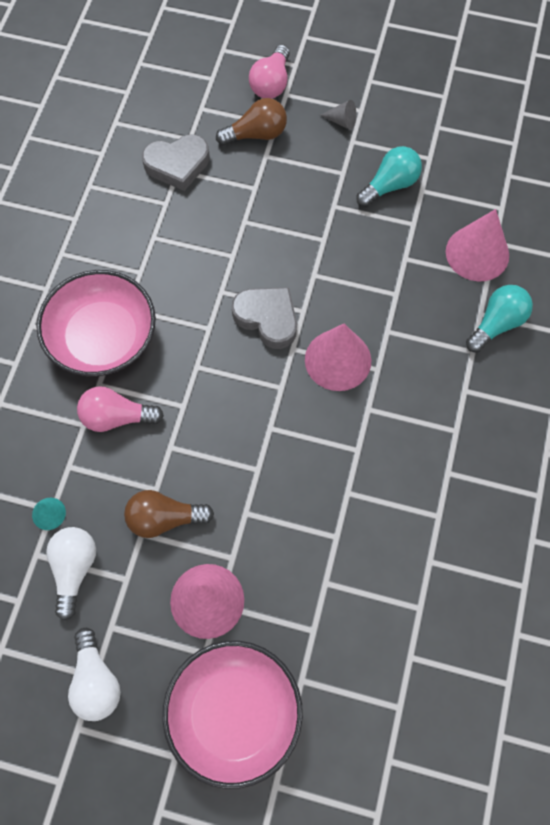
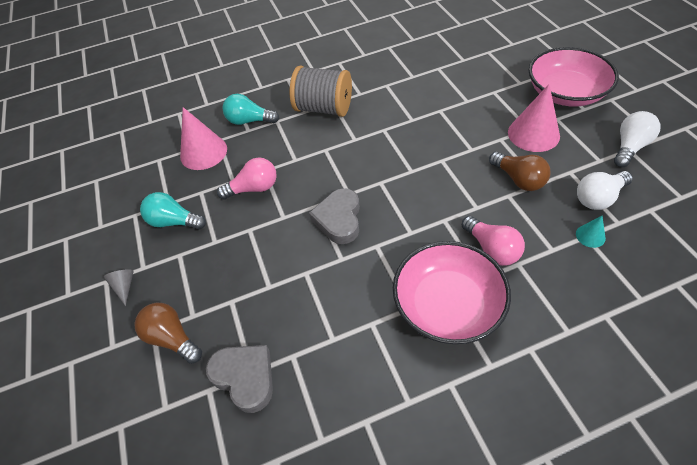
camera: 120 degrees left, 15 degrees down
pink light bulb [249,45,290,99] -> pink light bulb moved to [217,158,277,200]
pink cone [305,324,371,391] -> none
none -> grey spool [290,65,352,117]

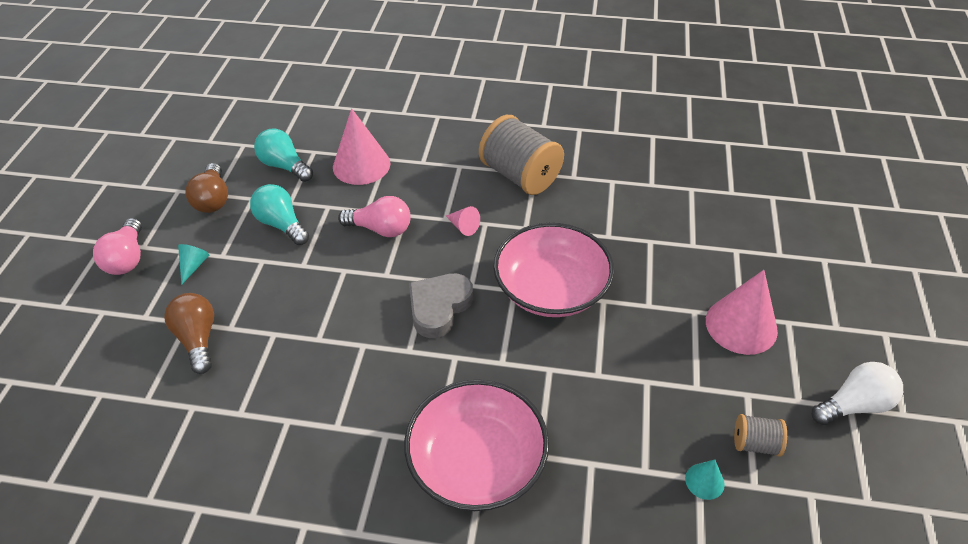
camera: 25 degrees right, 5 degrees down
grey cone [104,269,134,306] -> turquoise cone [178,244,210,285]
grey heart [206,345,273,413] -> none
turquoise light bulb [222,94,279,125] -> turquoise light bulb moved to [254,129,313,182]
pink light bulb [462,216,525,266] -> pink light bulb moved to [93,218,142,275]
brown light bulb [489,152,551,191] -> brown light bulb moved to [185,163,228,213]
pink bowl [529,47,619,106] -> pink bowl moved to [493,223,614,317]
white light bulb [577,171,633,210] -> grey spool [734,414,787,457]
none -> pink cone [446,206,480,236]

